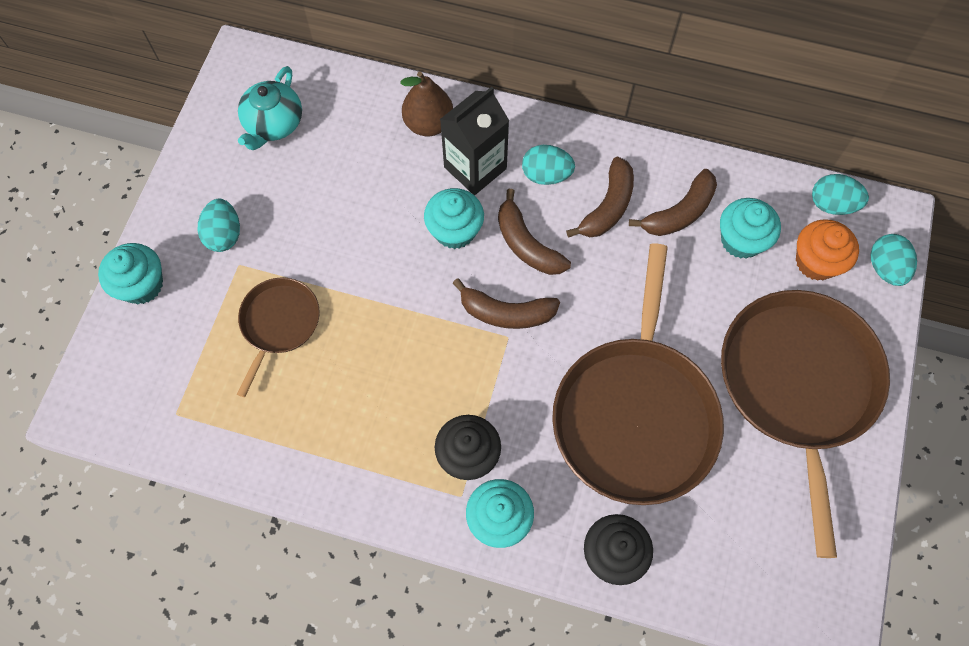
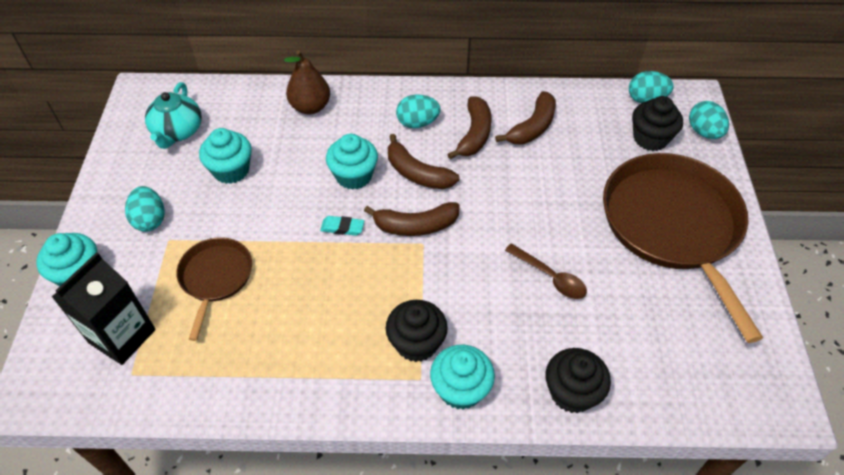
camera: 15 degrees left, 15 degrees down
black carton [440,87,509,195] -> black carton moved to [52,252,156,365]
brown pan [552,243,724,505] -> brown spoon [505,243,587,299]
turquoise cupcake [720,198,781,259] -> turquoise cupcake moved to [199,128,252,184]
orange cupcake [796,219,859,281] -> black cupcake [632,96,683,151]
none -> turquoise eraser [320,216,364,236]

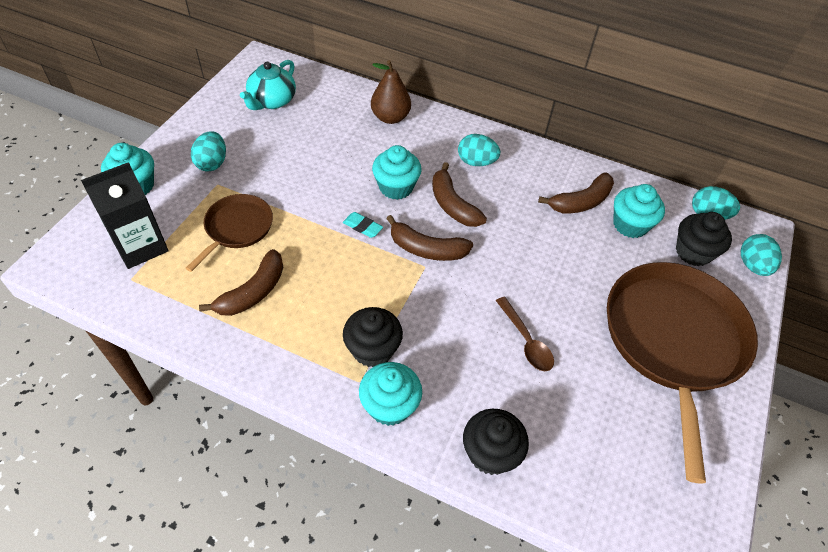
camera: 20 degrees right, 0 degrees up
turquoise cupcake [199,128,252,184] -> turquoise cupcake moved to [613,184,665,238]
brown banana [447,96,492,159] -> brown banana moved to [199,249,283,316]

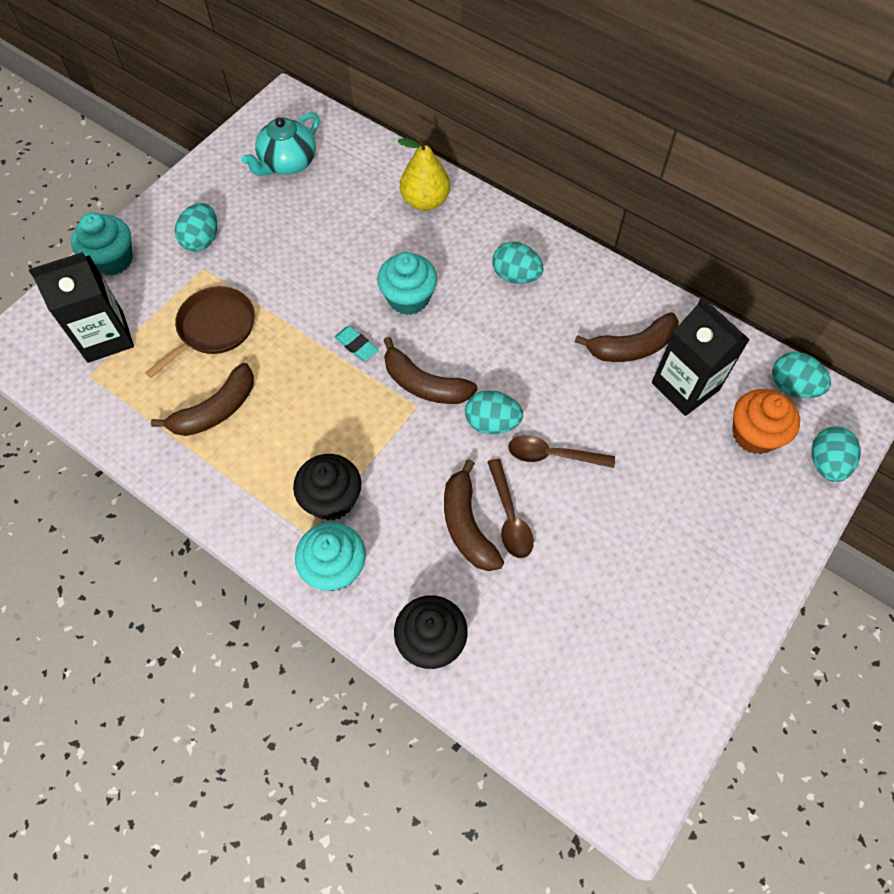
camera: 15 degrees right, 10 degrees up
brown pear [371,60,411,124] -> yellow pear [397,136,450,211]
brown banana [432,162,487,227] -> brown banana moved to [444,459,504,571]
brown pan [607,262,758,484] -> none
turquoise cupcake [613,184,665,238] -> black carton [652,297,750,416]
black cupcake [676,212,732,266] -> orange cupcake [732,389,800,454]
none -> turquoise egg [465,390,523,434]
none -> brown spoon [508,435,615,468]

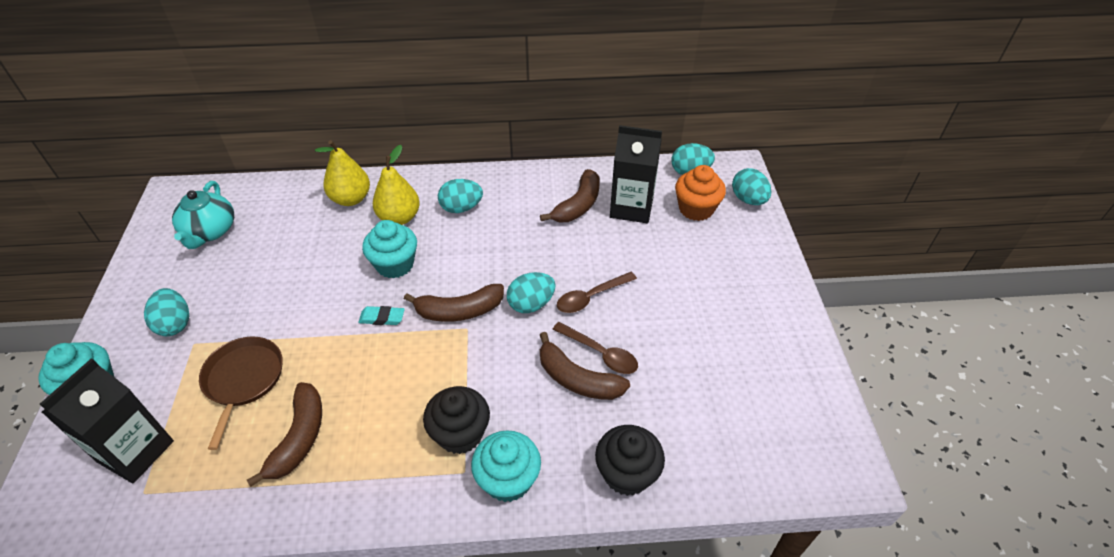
camera: 40 degrees left, 15 degrees down
none -> yellow pear [373,145,420,225]

